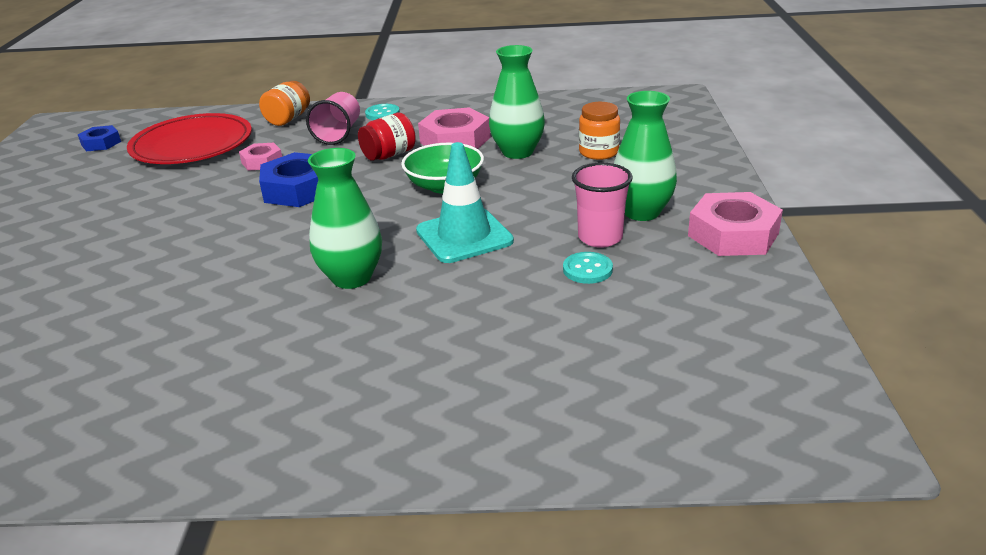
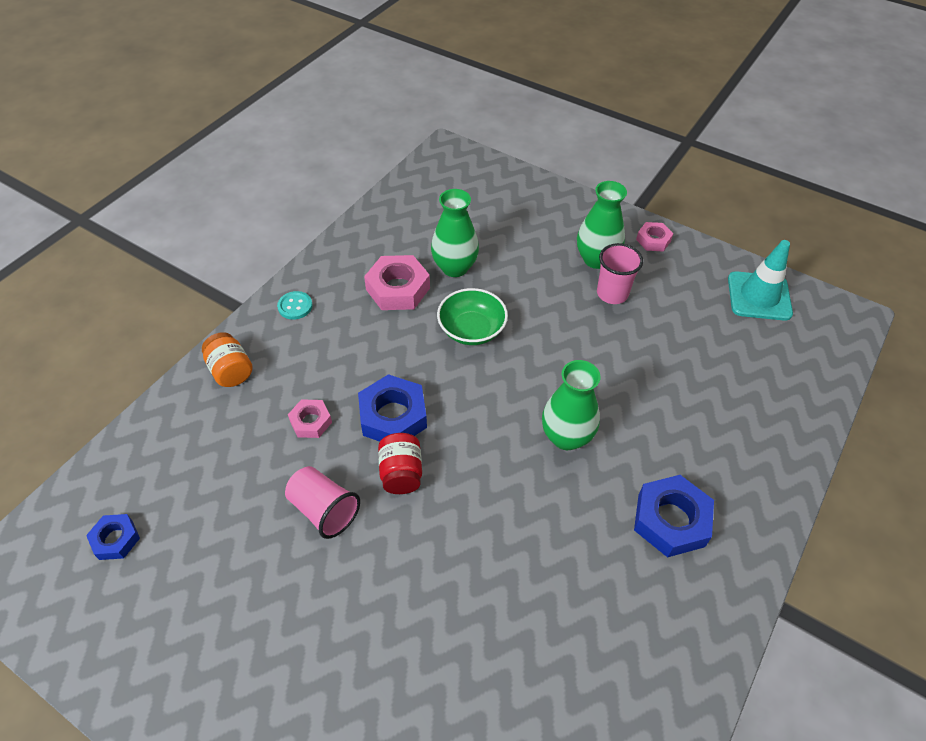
camera: 60 degrees left, 20 degrees up
red plate [127,113,252,164] -> none
pink cup [306,92,360,145] -> pink cup moved to [285,466,360,539]
red jar [358,113,416,161] -> red jar moved to [378,433,422,494]
turquoise traffic cone [416,142,514,263] -> turquoise traffic cone moved to [728,240,793,321]
turquoise button [563,252,613,284] -> none
orange jar [579,102,620,160] -> none
pink nut [688,192,783,256] -> pink nut [636,222,673,252], size x0.57
none -> blue nut [634,475,714,558]

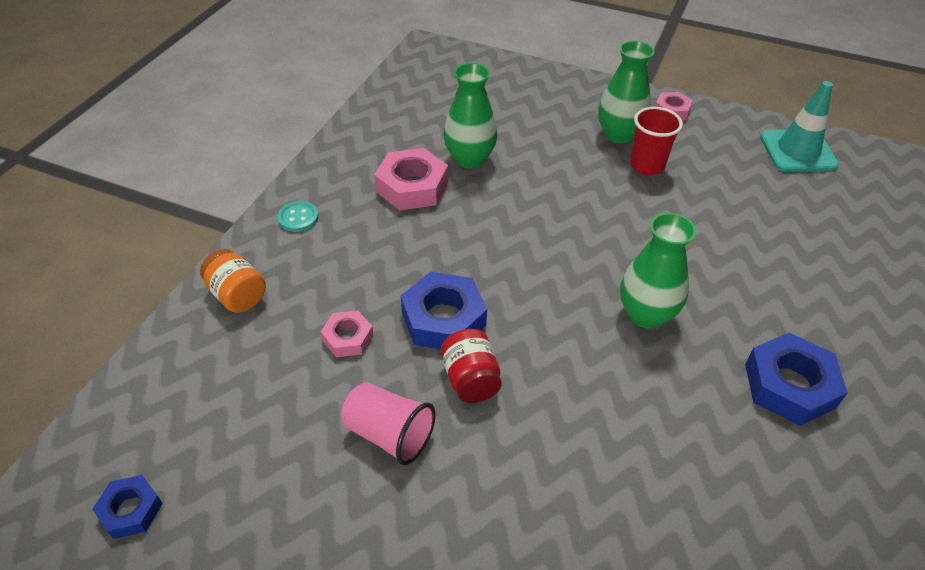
camera: 10 degrees left, 5 degrees down
green bowl [437,288,508,345] -> none
pink cup [597,243,643,304] -> red cup [630,107,683,175]

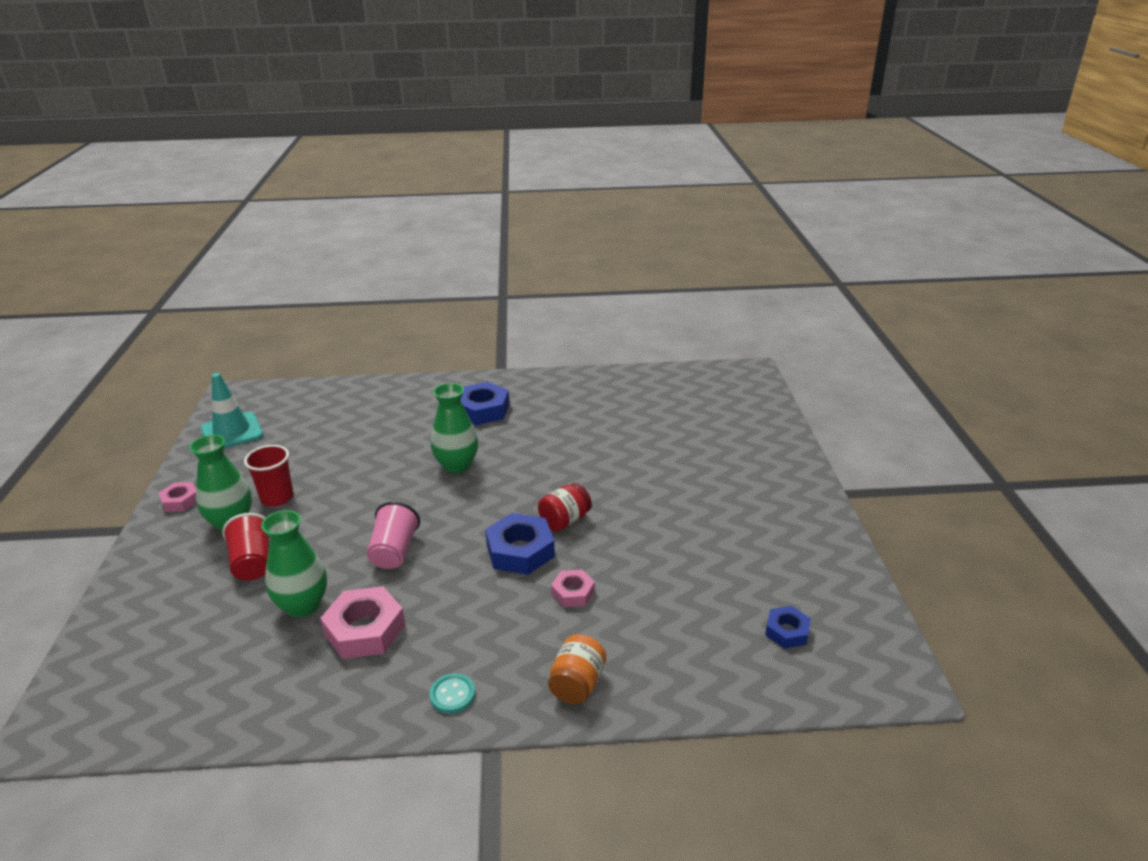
camera: 115 degrees left, 15 degrees down
pink cup [341,382,436,465] -> pink cup moved to [367,502,420,569]
none -> red cup [222,513,269,581]

